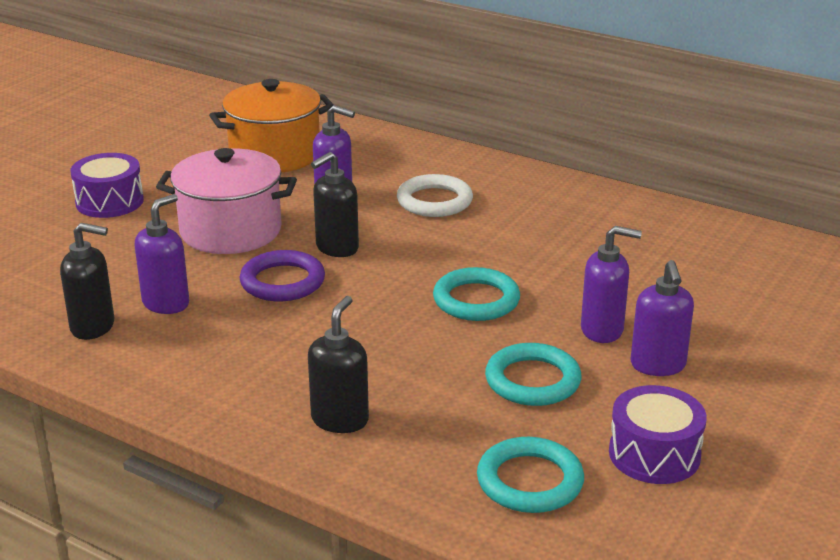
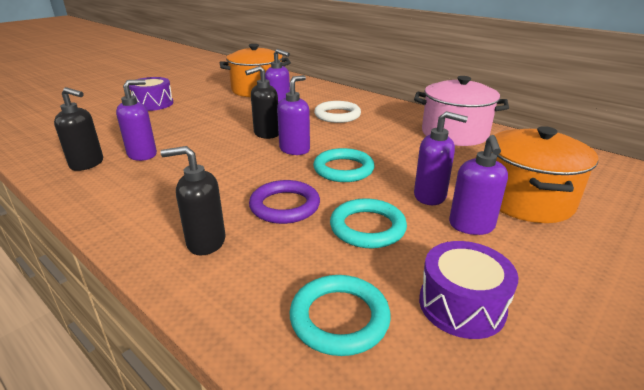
camera: 10 degrees right, 0 degrees up
pink pot [156,148,297,254] -> pink pot moved to [414,76,509,146]
purple ring [240,250,325,301] -> purple ring moved to [249,180,320,224]
black soap dispenser [308,296,369,433] -> black soap dispenser turned 120 degrees counterclockwise [161,146,226,255]
none -> purple soap dispenser [277,75,310,155]
none -> orange pot [492,126,598,223]

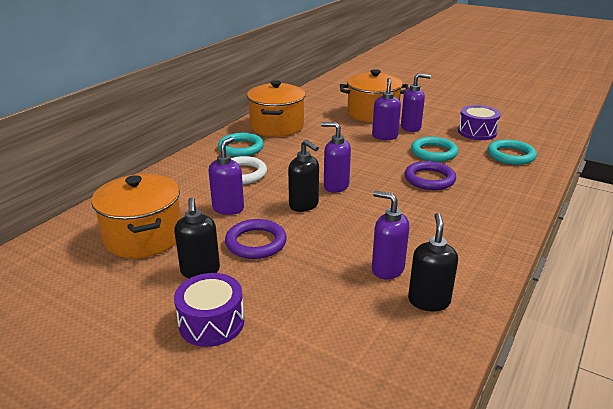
camera: 100 degrees left, 0 degrees up
black soap dispenser [161,146,226,255] -> black soap dispenser moved to [174,197,220,278]
turquoise ring [313,148,374,182] -> turquoise ring moved to [218,133,264,157]
pink pot [414,76,509,146] -> orange pot [247,80,306,137]
none -> purple ring [225,219,287,259]

